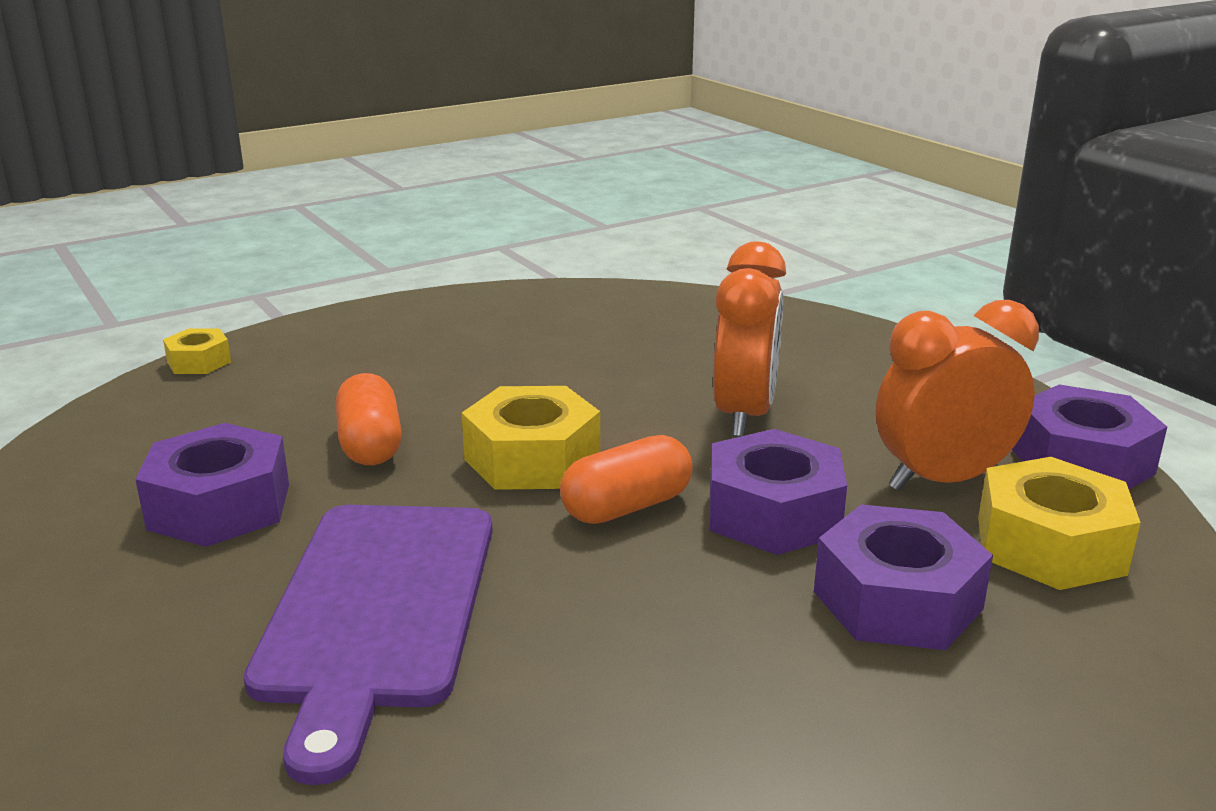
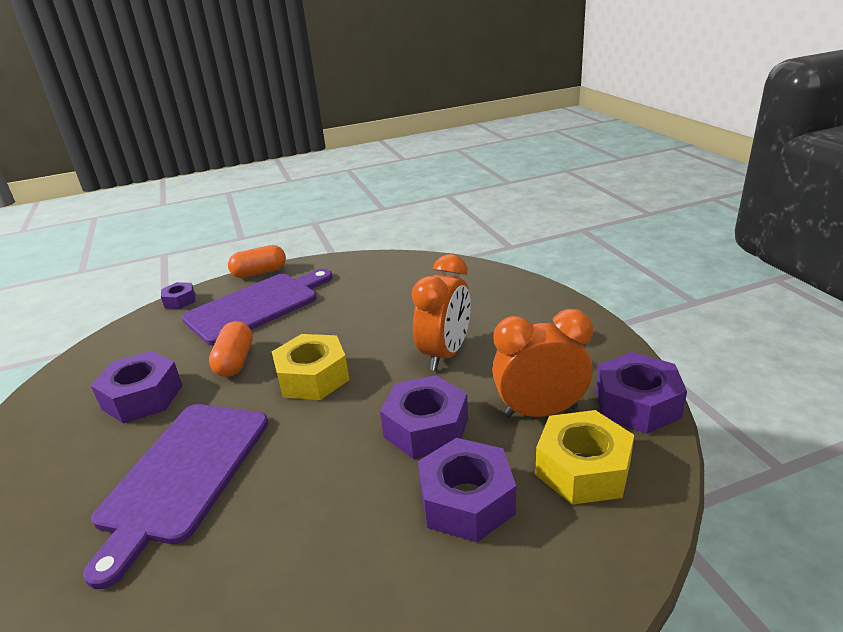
camera: 15 degrees right, 5 degrees up
yellow nut [163,329,231,374] -> purple nut [161,282,195,309]
orange capsule [560,435,693,524] -> orange capsule moved to [228,245,286,278]
none -> purple cutting board [182,269,333,345]

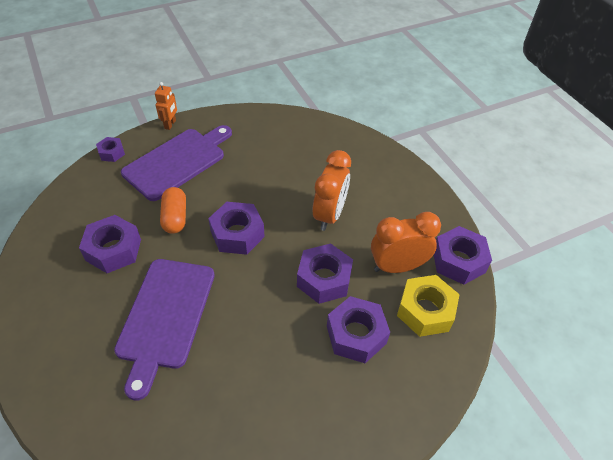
camera: 10 degrees left, 20 degrees up
orange capsule [228,245,286,278] -> orange robot [155,82,177,130]
yellow nut [272,334,350,400] -> purple nut [208,202,265,255]

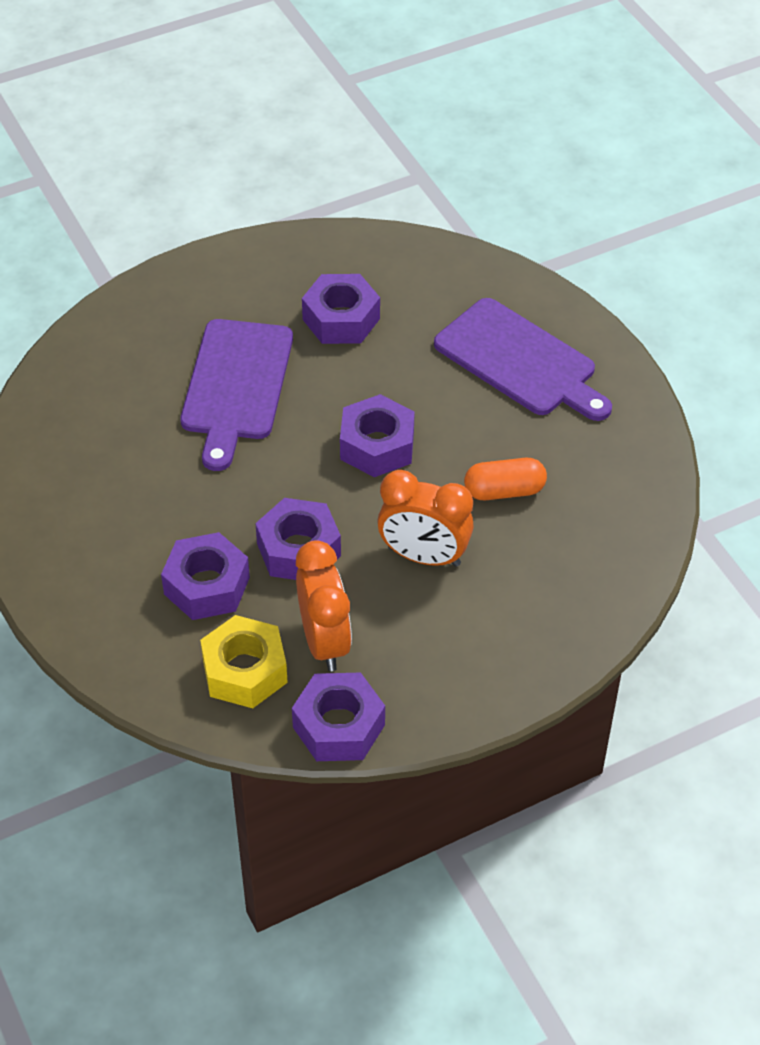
camera: 90 degrees right, 0 degrees up
purple nut [96,137,125,162] -> none
purple cutting board [114,259,215,400] -> purple cutting board turned 90 degrees counterclockwise [180,319,293,471]
orange robot [155,82,177,130] -> none
orange capsule [160,187,186,234] -> orange capsule moved to [464,458,547,500]

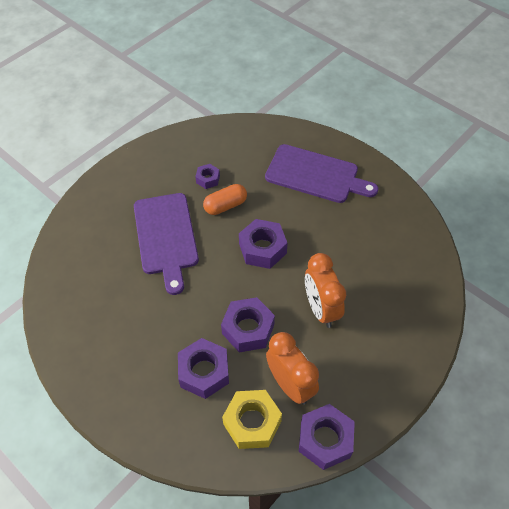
camera: 20 degrees left, 5 degrees up
purple nut [302,274,380,344] -> purple nut [195,164,220,189], size x0.55
orange clock [377,470,474,567] -> orange clock turned 75 degrees clockwise [305,253,346,328]
orange capsule [464,458,547,500] -> orange capsule moved to [203,184,247,215]

